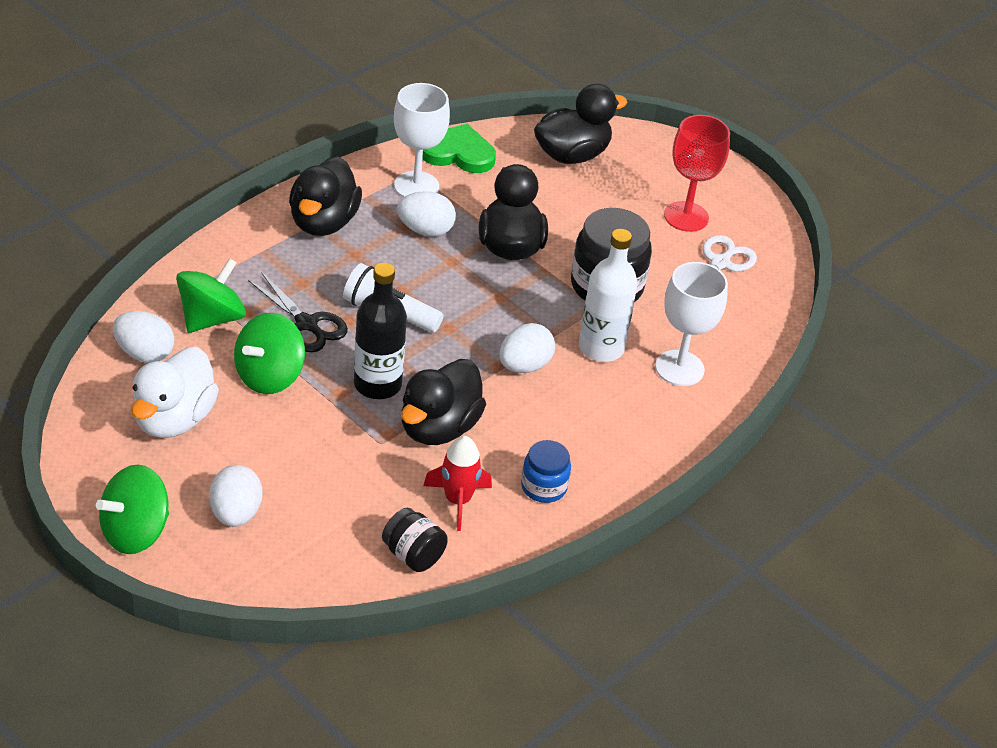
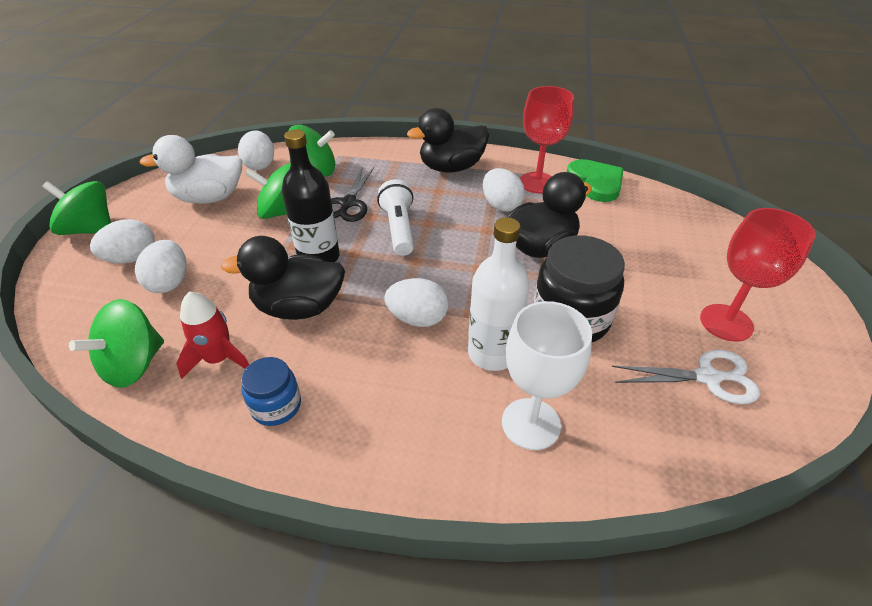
camera: 60 degrees right, 0 degrees up
black jar [382,508,448,572] -> green spinning top [69,299,164,388]
white goblet [394,83,450,197] -> red goblet [520,86,574,193]
black duck [534,83,628,164] -> none
none -> white egg [135,240,187,293]

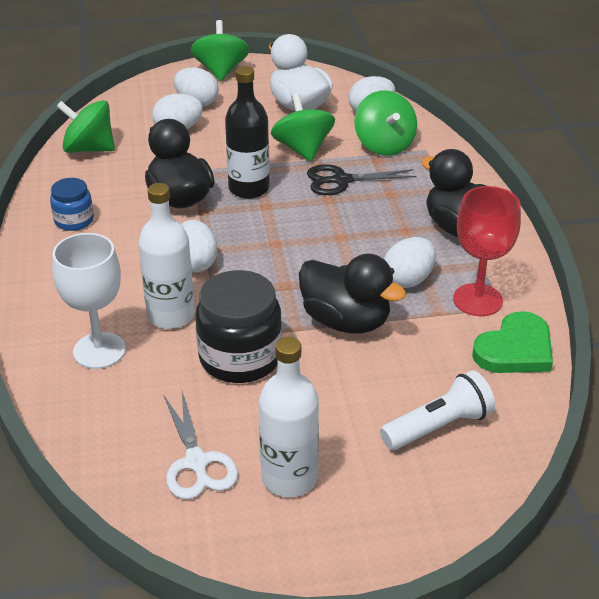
camera: 70 degrees right, 5 degrees down
red rocket [176,292,249,379] -> none
white flashlight [377,179,414,256] -> white flashlight moved to [380,370,495,450]
red goblet [700,208,816,342] -> white bottle [259,337,319,497]

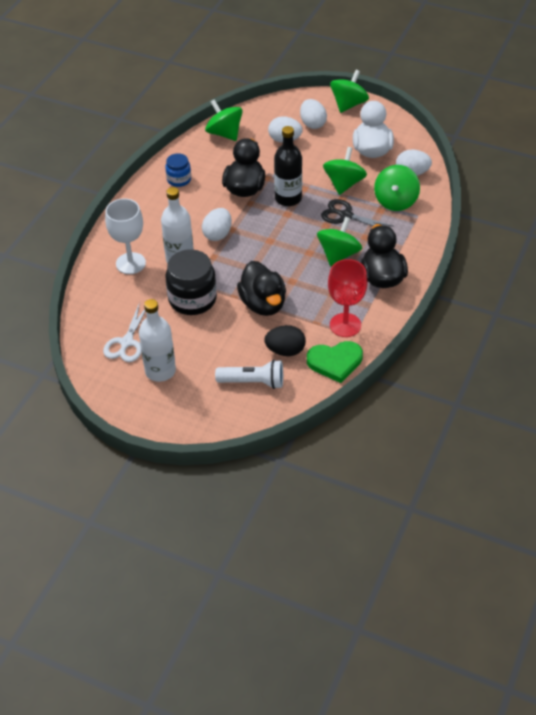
camera: 35 degrees right, 10 degrees up
white egg [384,237,436,288] -> none
none -> black egg [264,325,306,356]
none -> green spinning top [317,217,362,266]

